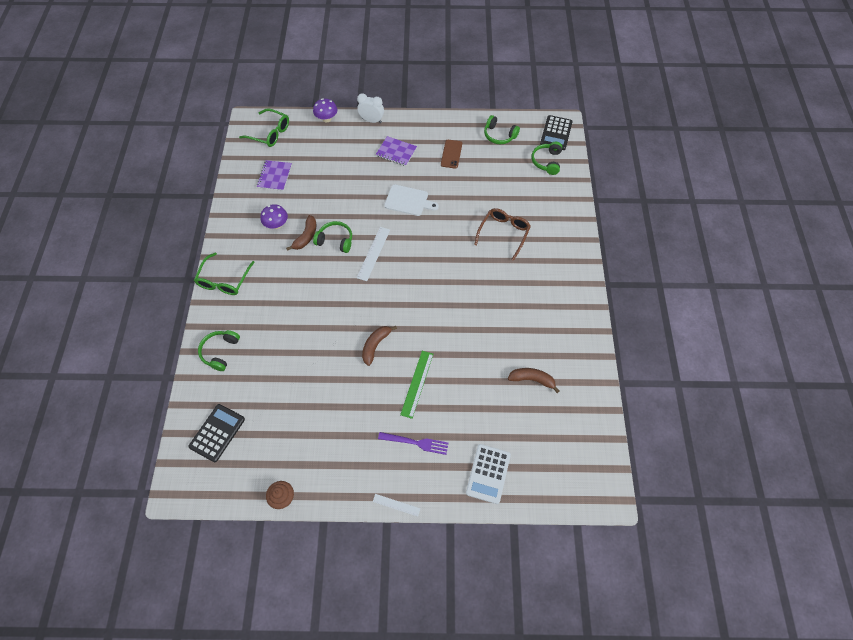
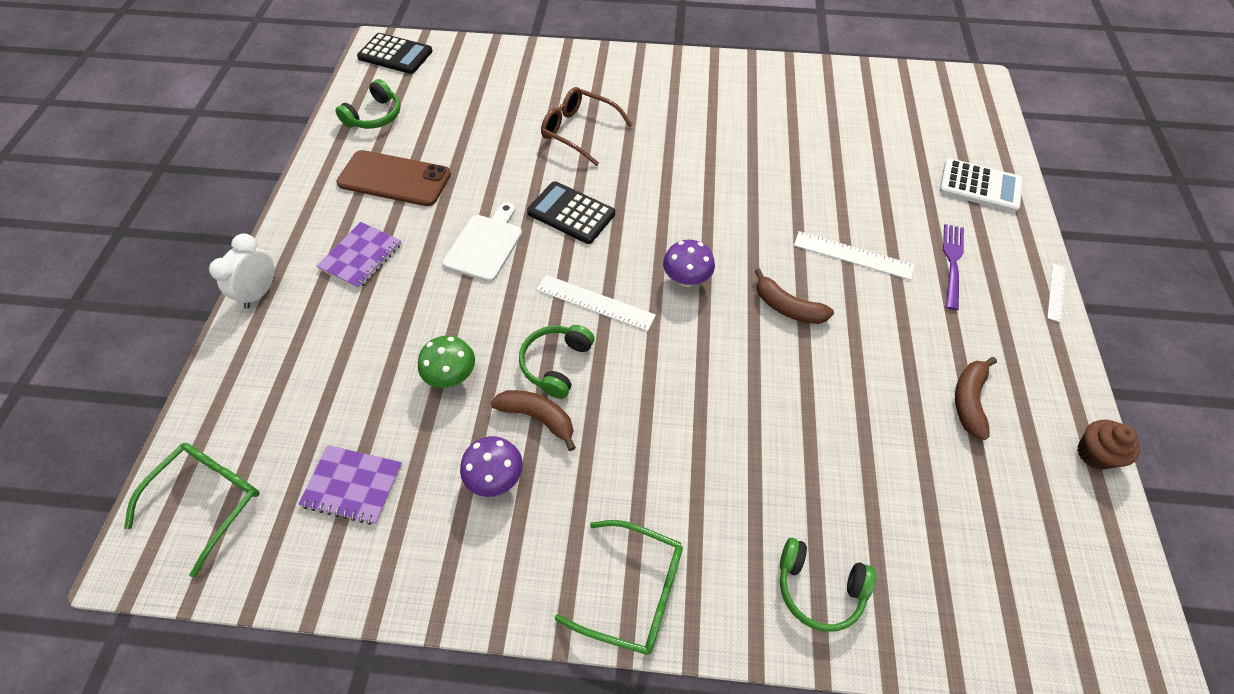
camera: 85 degrees left, 5 degrees down
black calculator [188,404,245,462] -> black calculator moved to [527,181,615,244]
purple mushroom [313,98,337,123] -> purple mushroom moved to [663,240,715,287]
green ruler [400,351,433,419] -> white ruler [794,231,914,280]
brown phone [441,140,462,169] -> brown phone [336,150,451,206], size x1.64
brown banana [508,368,559,393] -> brown banana moved to [955,357,997,440]
green headphones [531,142,562,175] -> none
none -> green mushroom [418,336,475,388]

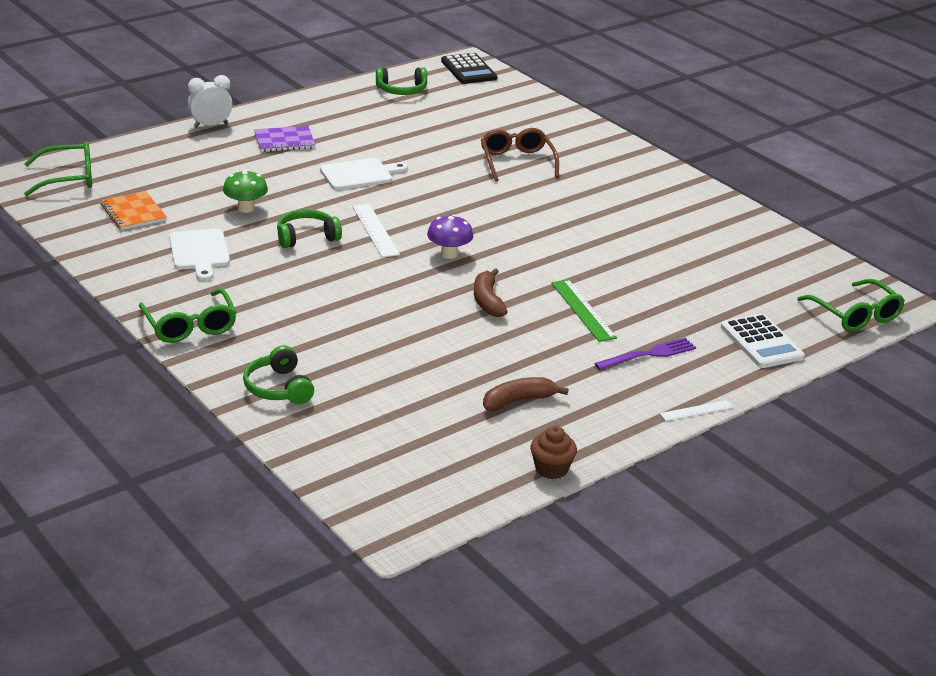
camera: 45 degrees right, 25 degrees down
purple notebook [298,445,402,525] -> orange notebook [100,191,167,230]
brown phone [336,150,451,206] -> none
purple mushroom [460,436,523,497] -> white cutting board [169,229,230,281]
brown banana [491,390,576,451] -> none
black calculator [527,181,615,244] -> none
white ruler [794,231,914,280] -> green ruler [551,279,617,342]
none -> green glasses [797,279,905,332]

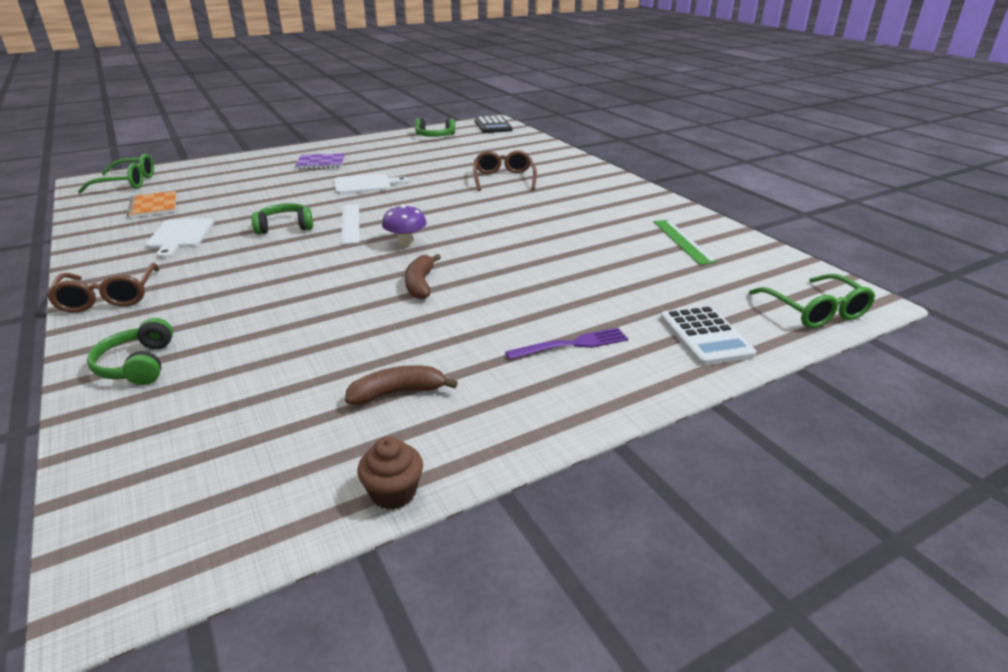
camera: 10 degrees right, 0 degrees up
green glasses [139,288,237,343] -> brown glasses [46,263,159,313]
white clock [188,75,233,128] -> none
green mushroom [223,170,268,213] -> none
green ruler [551,279,617,342] -> green ruler moved to [654,220,716,265]
white ruler [660,400,734,421] -> none

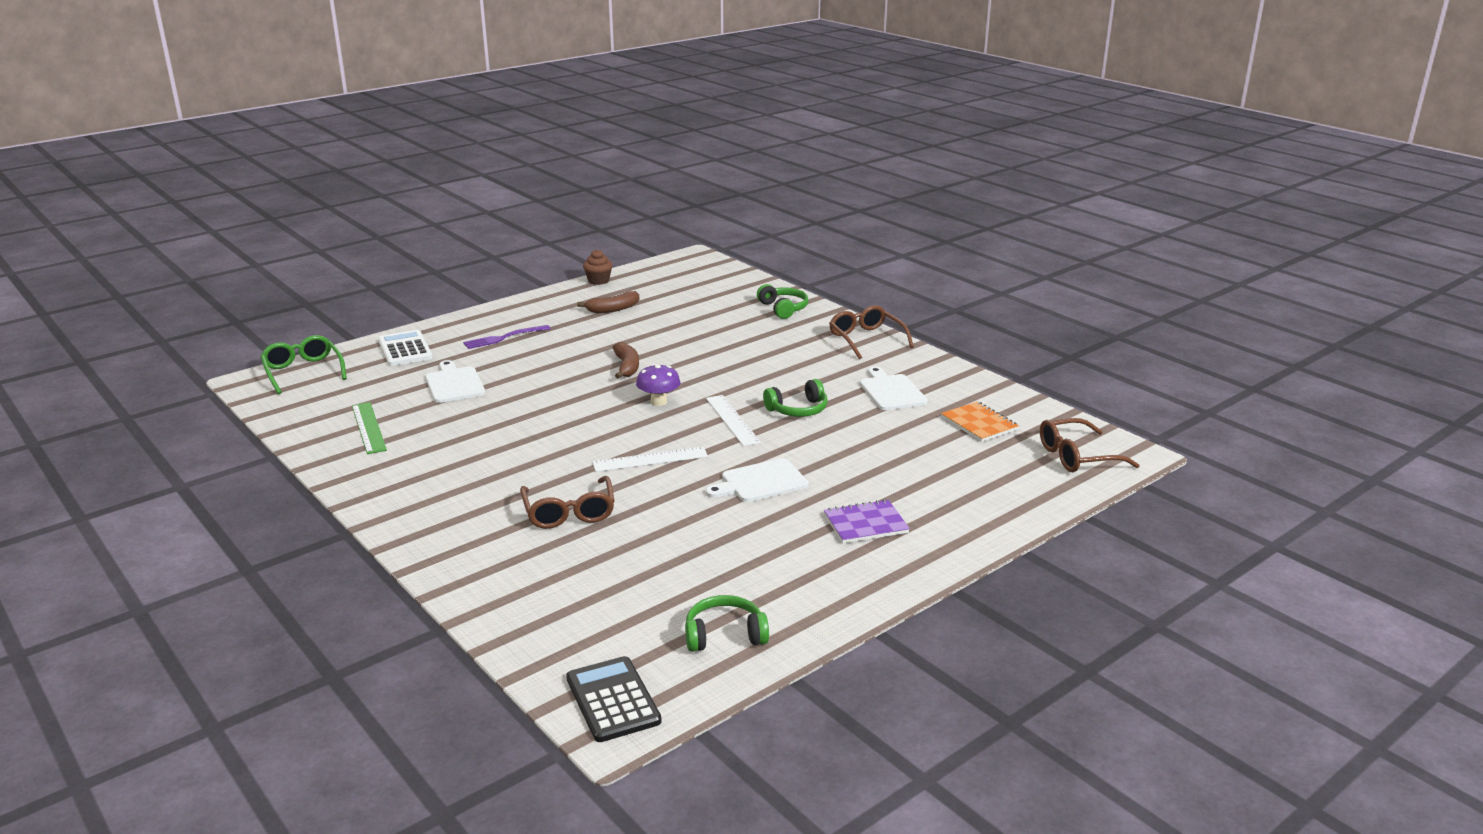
camera: 170 degrees right, 5 degrees down
green glasses [78,154,154,194] -> brown glasses [1040,418,1140,472]
none -> white cutting board [426,360,485,403]
none -> white ruler [592,447,708,472]

